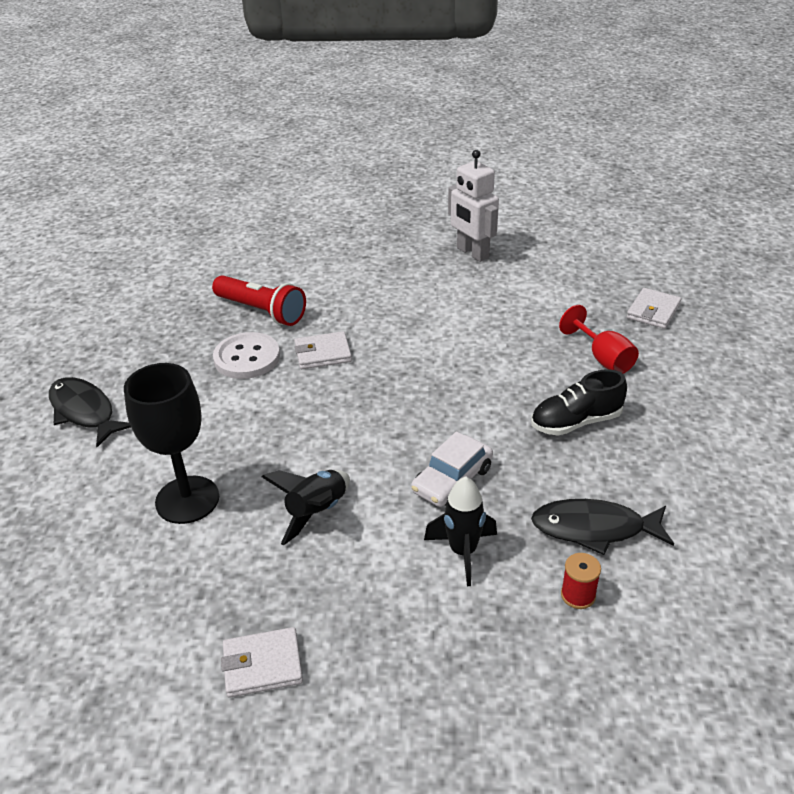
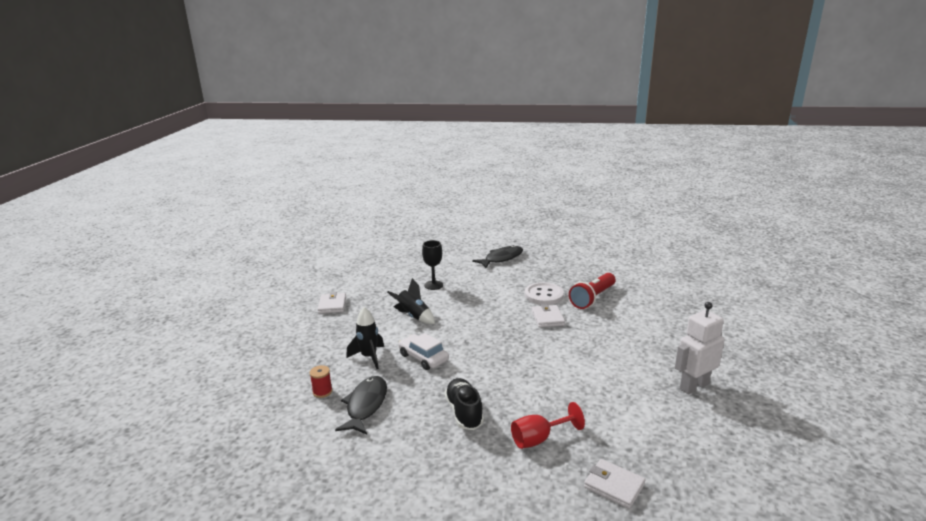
camera: 95 degrees right, 15 degrees down
black goblet [124,363,219,524] -> black goblet [422,240,443,290], size x0.64

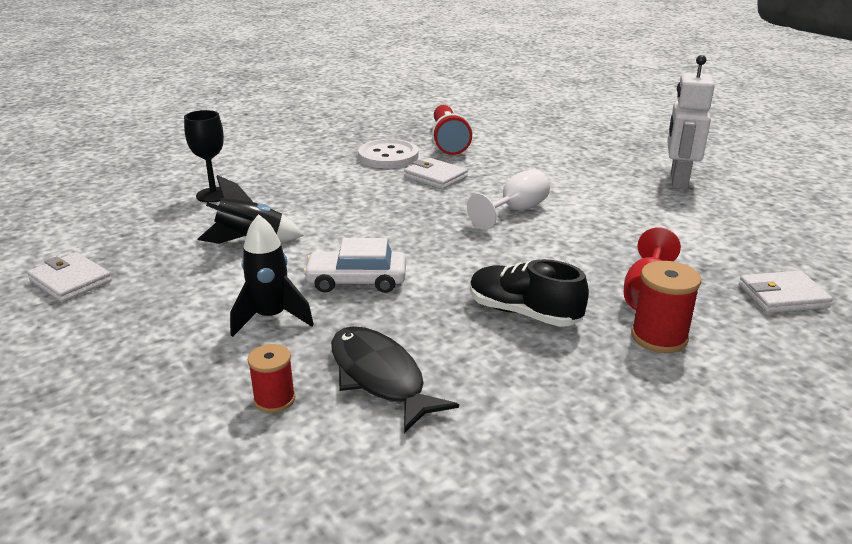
camera: 45 degrees left, 5 degrees up
black fish [472,245,523,268] -> none
none -> white goblet [467,169,550,230]
none -> red spool [631,261,701,353]

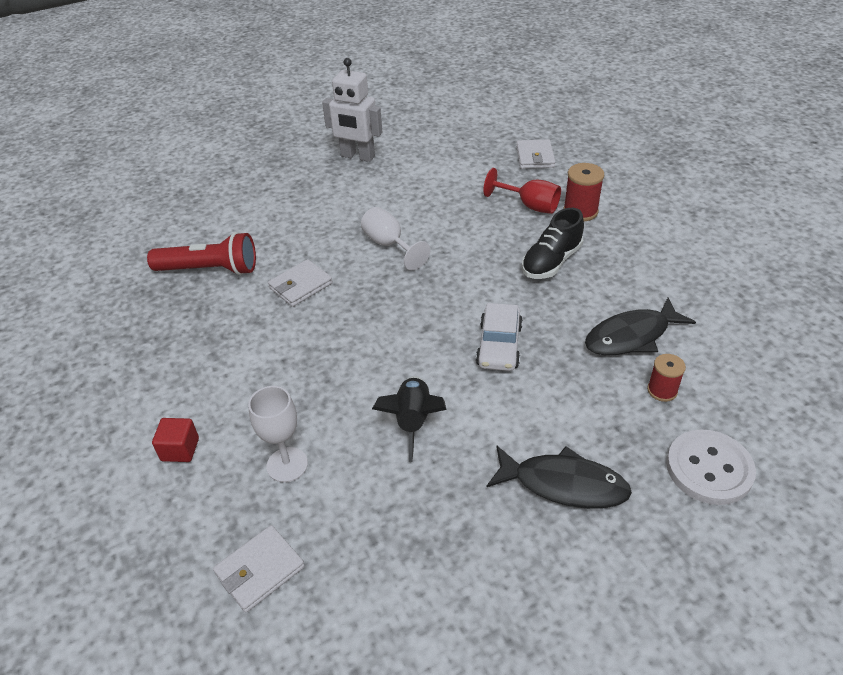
camera: 80 degrees left, 15 degrees up
white wallet [27,252,112,302] -> white wallet moved to [213,525,305,613]
black goblet [184,110,224,203] -> white goblet [248,386,308,482]
black rocket [230,214,314,337] -> none
white button [358,139,418,168] -> white button moved to [666,429,756,505]
none -> red cube [152,418,199,462]
none -> black fish [486,446,632,509]

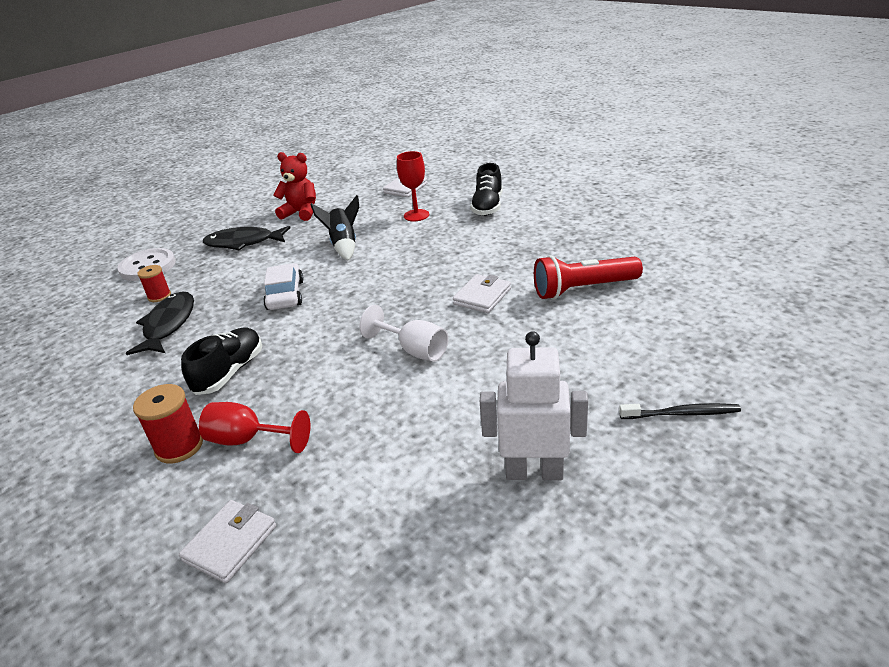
camera: 165 degrees right, 10 degrees down
red cube [152,418,199,462] -> black shoe [470,163,502,216]
white goblet [248,386,308,482] -> red goblet [397,151,429,221]
white wallet [516,139,555,169] -> white wallet turned 45 degrees clockwise [179,500,276,583]
black fish [585,298,696,355] -> black fish turned 45 degrees counterclockwise [126,291,194,355]
none -> red teddy bear [273,152,316,221]
none -> black toothbrush [619,403,741,419]

